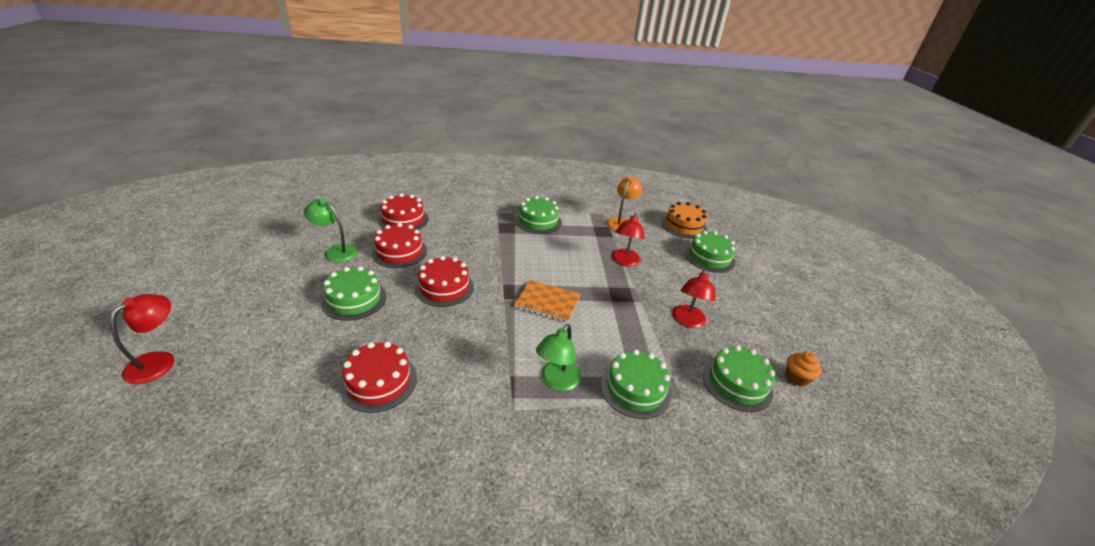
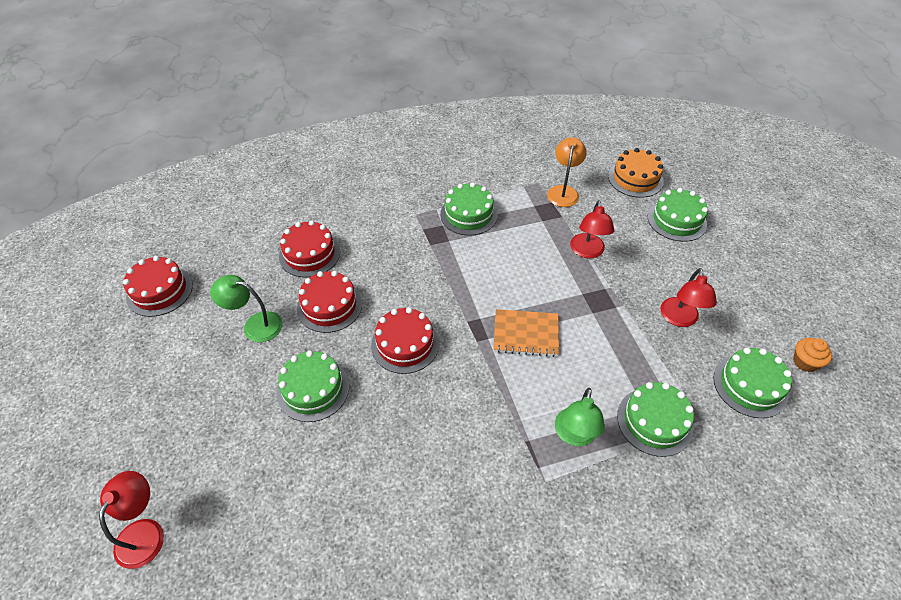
camera: 10 degrees left, 15 degrees up
red cake [340,342,417,413] -> red cake moved to [123,256,193,317]

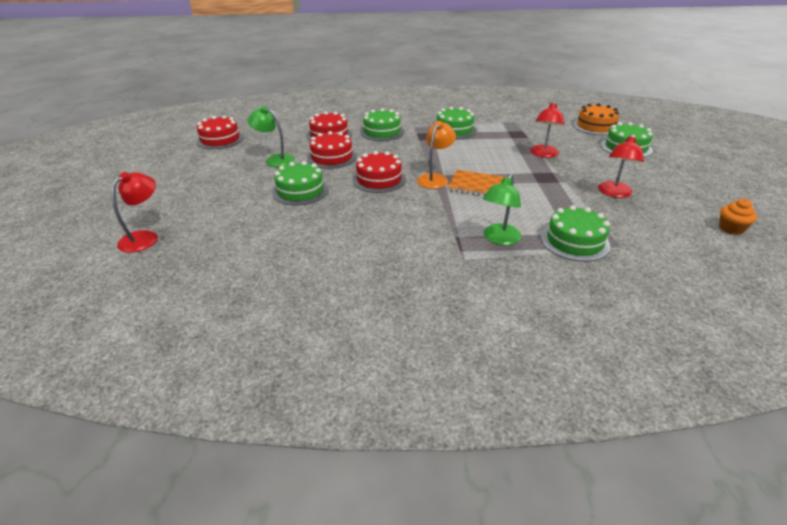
camera: 15 degrees right, 15 degrees down
orange lamp [547,137,587,207] -> orange lamp moved to [417,121,456,189]
green cake [713,348,792,418] -> green cake moved to [360,108,404,141]

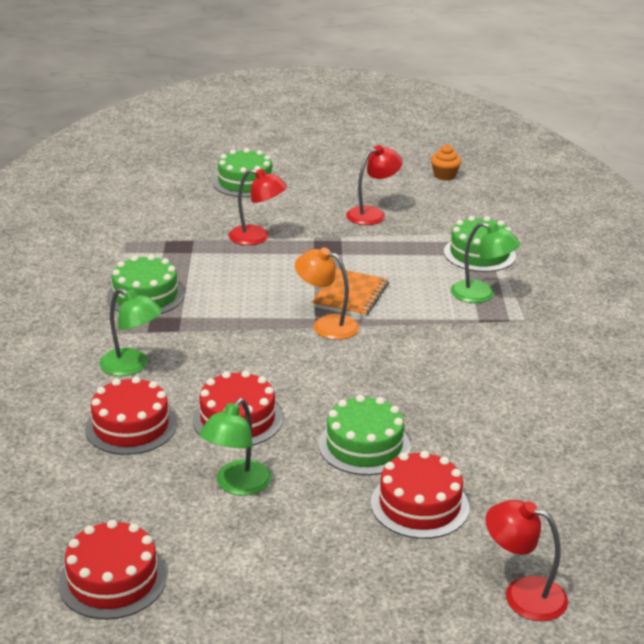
camera: 90 degrees left, 5 degrees down
red cake [352,151,406,193] -> red cake moved to [371,451,469,539]
green cake [360,108,404,141] -> green lamp [99,288,162,376]
orange cake [573,103,619,135] -> none
red lamp [598,134,644,198] -> red lamp turned 60 degrees counterclockwise [346,145,403,225]

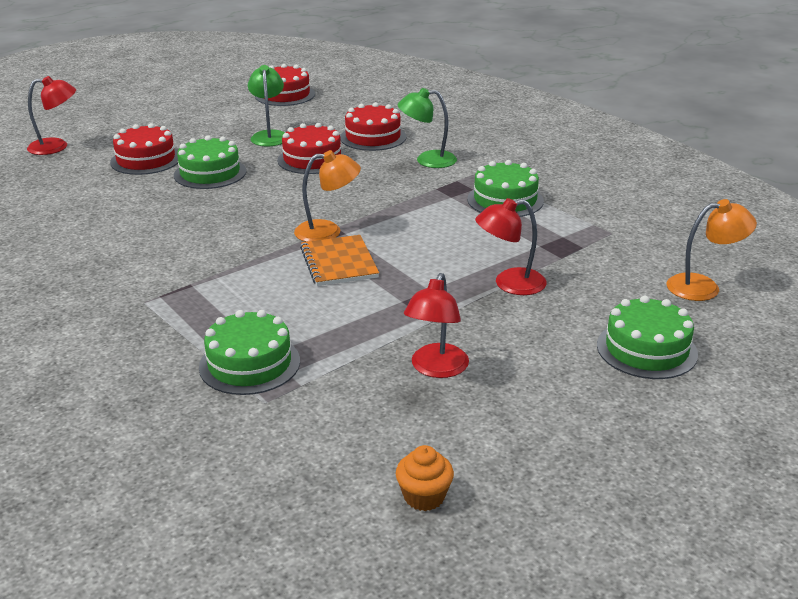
camera: 145 degrees right, 0 degrees up
green lamp [451,222,520,303] -> none
none -> orange lamp [667,199,757,301]

